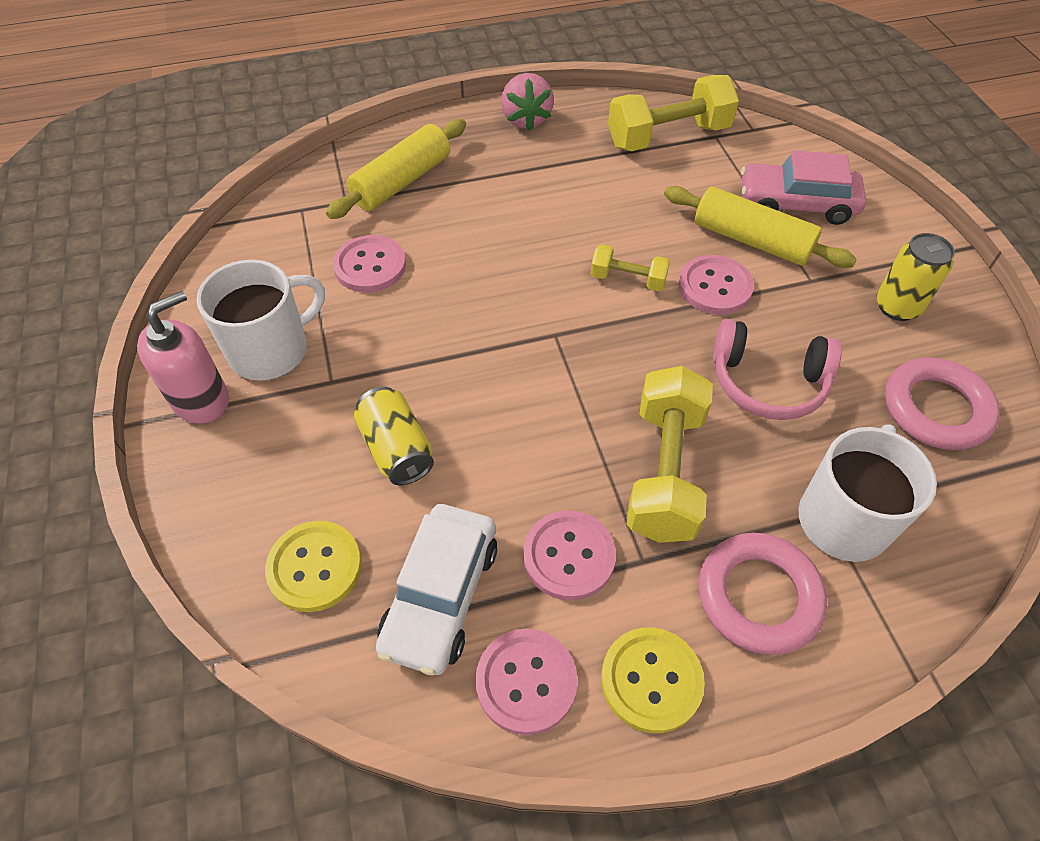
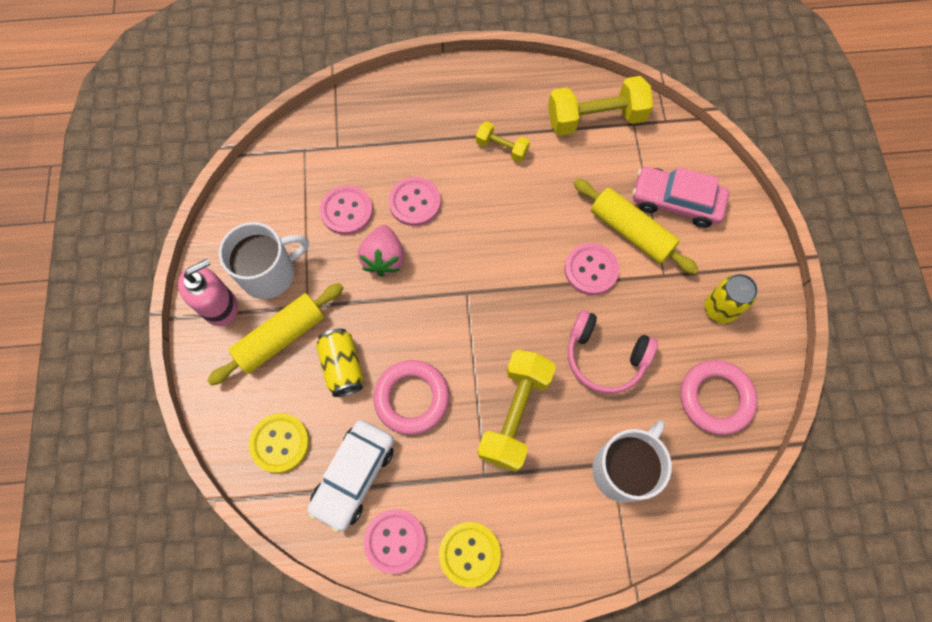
camera: 10 degrees right, 15 degrees up
yellow rolling pin [326,119,466,219] -> yellow rolling pin moved to [207,283,344,386]
pink strawberry [501,73,554,131] -> pink strawberry moved to [358,225,404,277]
pink button [523,510,616,601] -> pink button moved to [389,177,441,226]
yellow dumbbell [590,244,670,291] -> yellow dumbbell moved to [476,121,530,162]
pink ring [698,533,827,655] -> pink ring moved to [373,360,449,435]

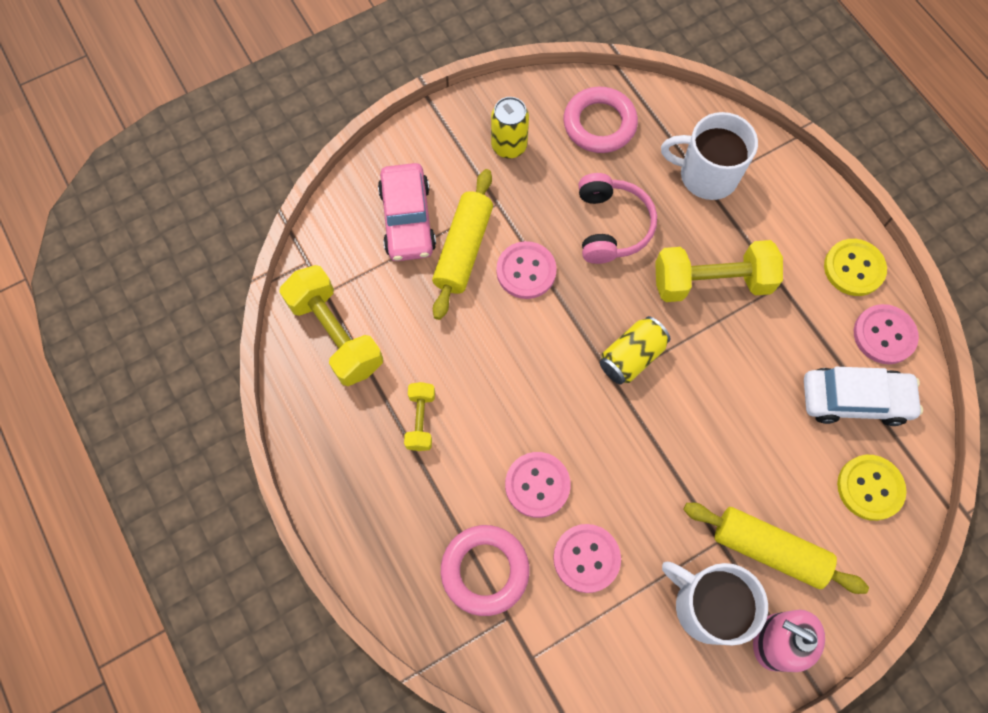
camera: 115 degrees left, 0 degrees up
yellow can [316,329,363,397] -> yellow can moved to [600,316,671,385]
pink strawberry [358,225,404,277] -> none
pink ring [373,360,449,435] -> pink ring moved to [441,525,529,616]

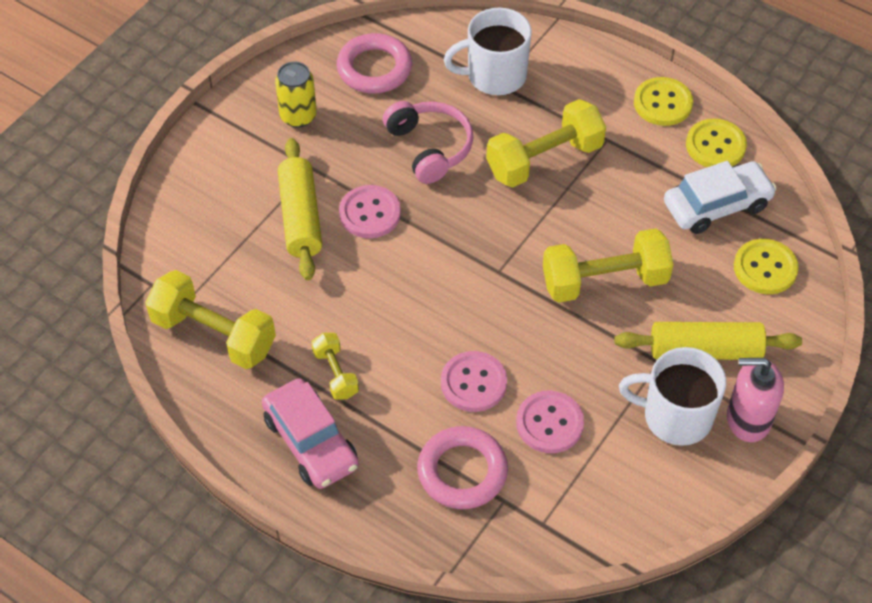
camera: 25 degrees left, 15 degrees down
pink car [378,163,436,261] -> pink car moved to [262,378,359,489]
yellow can [600,316,671,385] -> none
pink button [854,304,919,364] -> yellow button [686,119,747,167]
none -> yellow dumbbell [543,228,673,303]

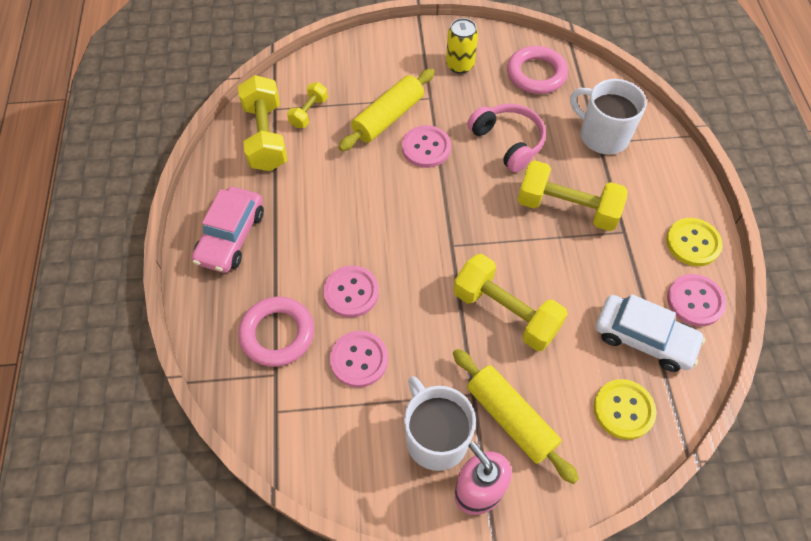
camera: 50 degrees right, 5 degrees up
yellow dumbbell [311,333,359,400] -> yellow dumbbell moved to [287,82,328,128]
pink headphones [383,101,474,184] -> pink headphones turned 60 degrees counterclockwise [467,104,546,172]
yellow button [686,119,747,167] -> pink button [667,274,726,327]

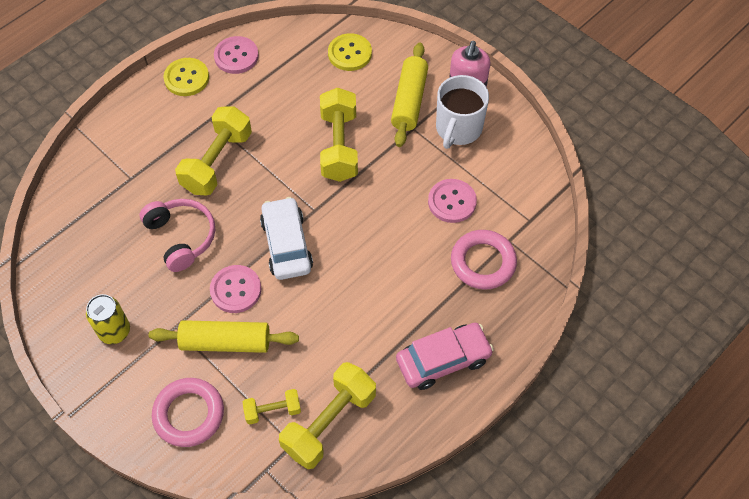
camera: 130 degrees left, 0 degrees up
pink button [323,266,379,318] -> none
pink headphones [467,104,546,172] -> pink headphones turned 135 degrees clockwise [140,199,215,272]
pink ring [507,46,568,94] -> pink ring moved to [152,378,224,447]
yellow dumbbell [518,160,628,231] -> yellow dumbbell turned 45 degrees clockwise [175,106,252,196]
white mug [570,79,647,155] -> none
white car [596,294,705,372] -> white car moved to [260,197,313,280]

